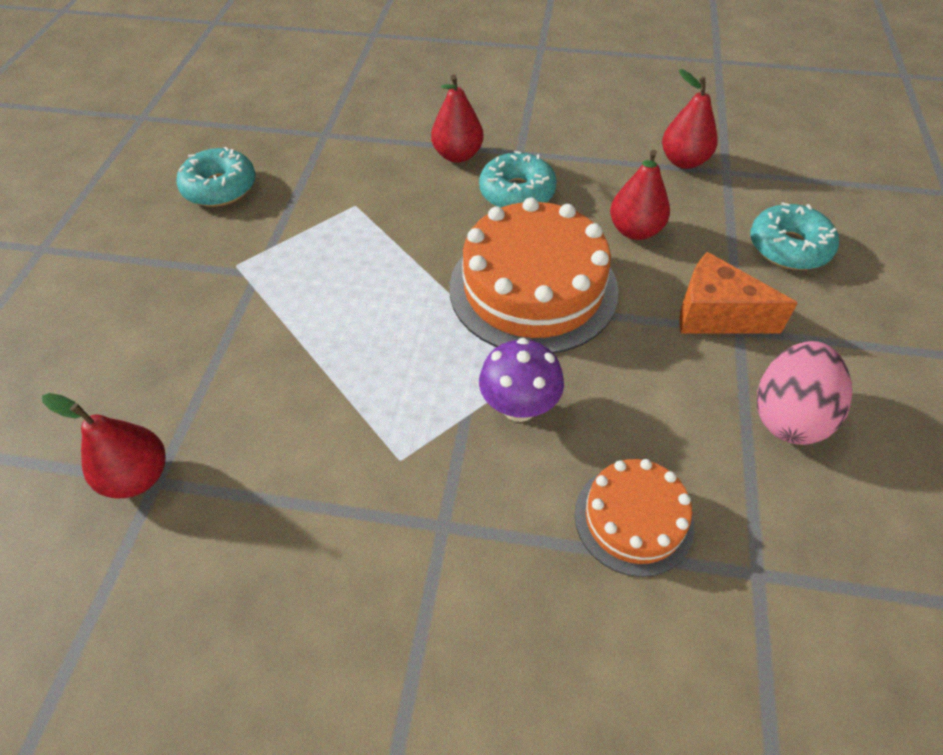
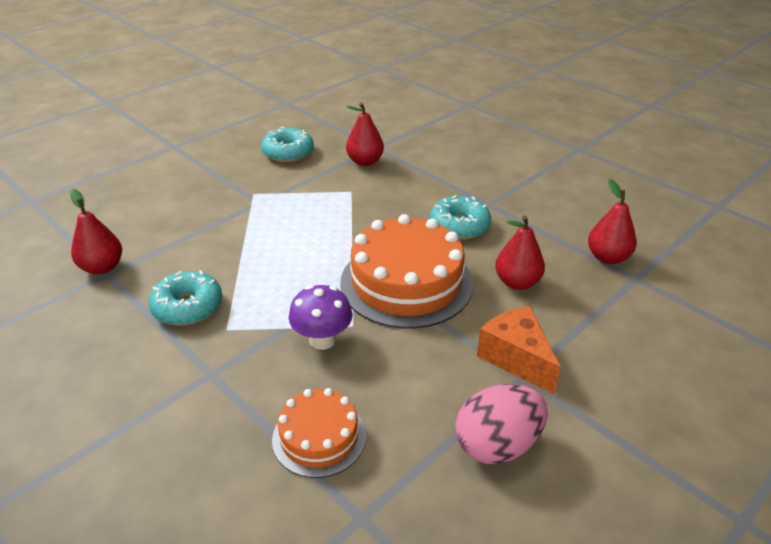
camera: 35 degrees right, 15 degrees down
red pear [431,74,484,163] -> red pear moved to [346,103,384,166]
turquoise donut [750,202,839,270] -> turquoise donut moved to [149,270,222,325]

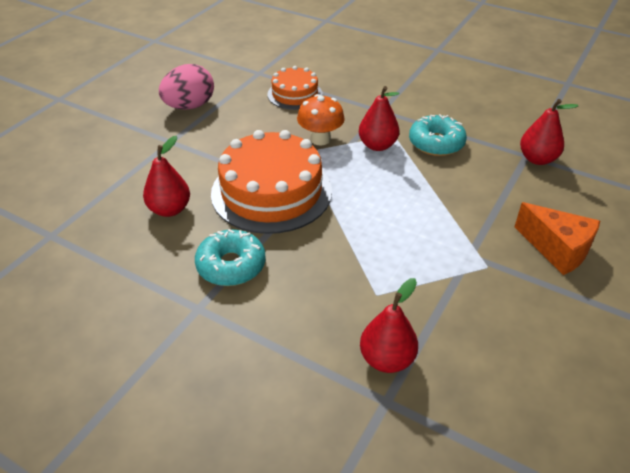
camera: 165 degrees right, 5 degrees up
turquoise donut [261,127,314,162] -> none
purple mushroom [289,285,352,350] -> orange mushroom [297,94,345,146]
orange cheese [477,306,561,395] -> orange cheese moved to [514,202,600,275]
red pear [588,179,637,264] -> red pear moved to [359,86,399,151]

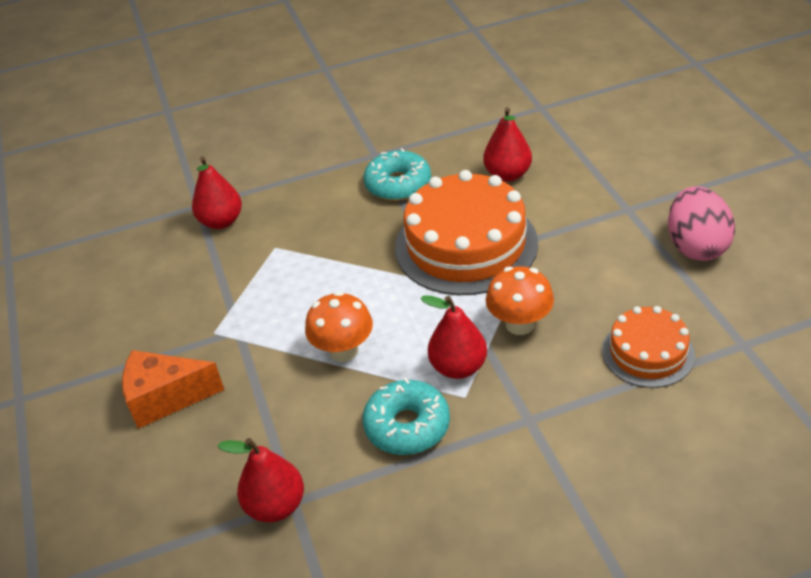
camera: 135 degrees right, 0 degrees up
none -> orange mushroom [305,291,373,362]

